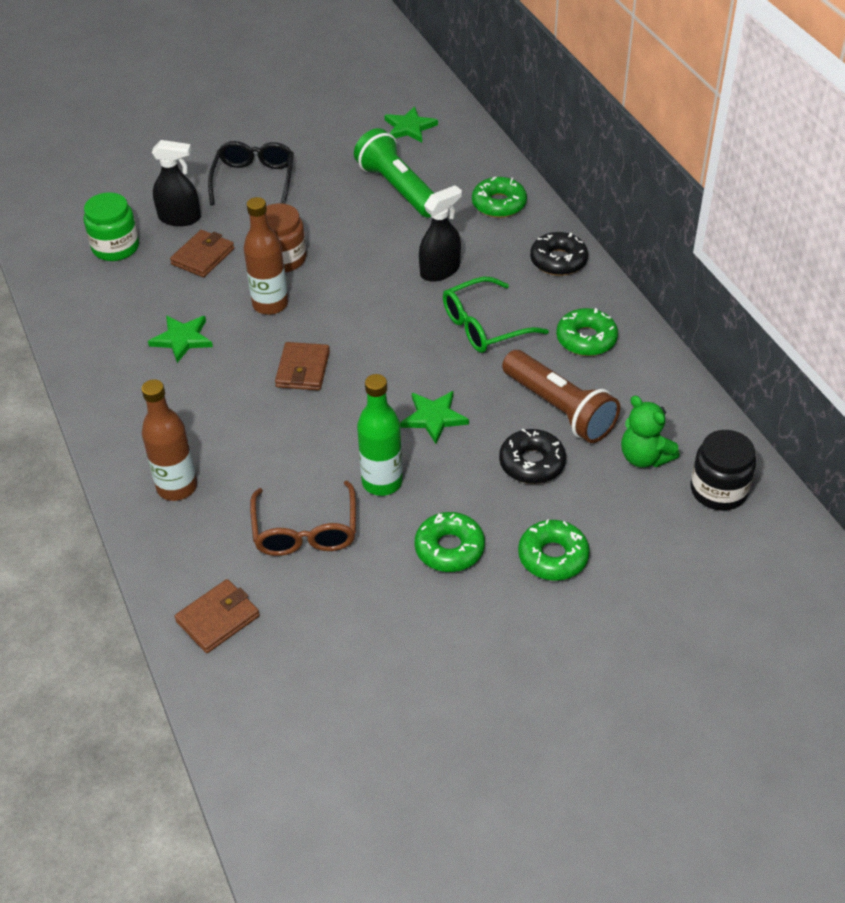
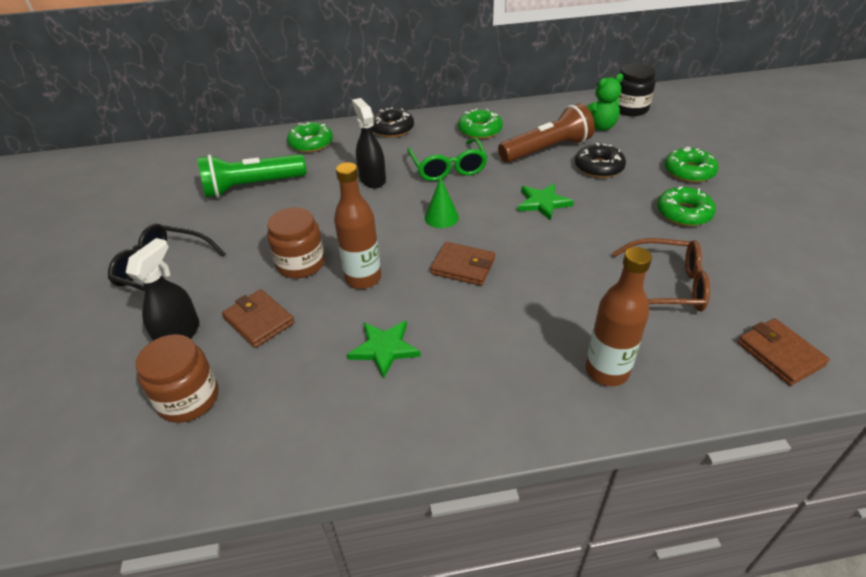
camera: 75 degrees left, 5 degrees down
green jar [84,192,139,261] -> brown jar [136,334,218,423]
green bottle [357,374,403,496] -> none
green star [384,106,438,143] -> none
none -> green cone [425,177,459,228]

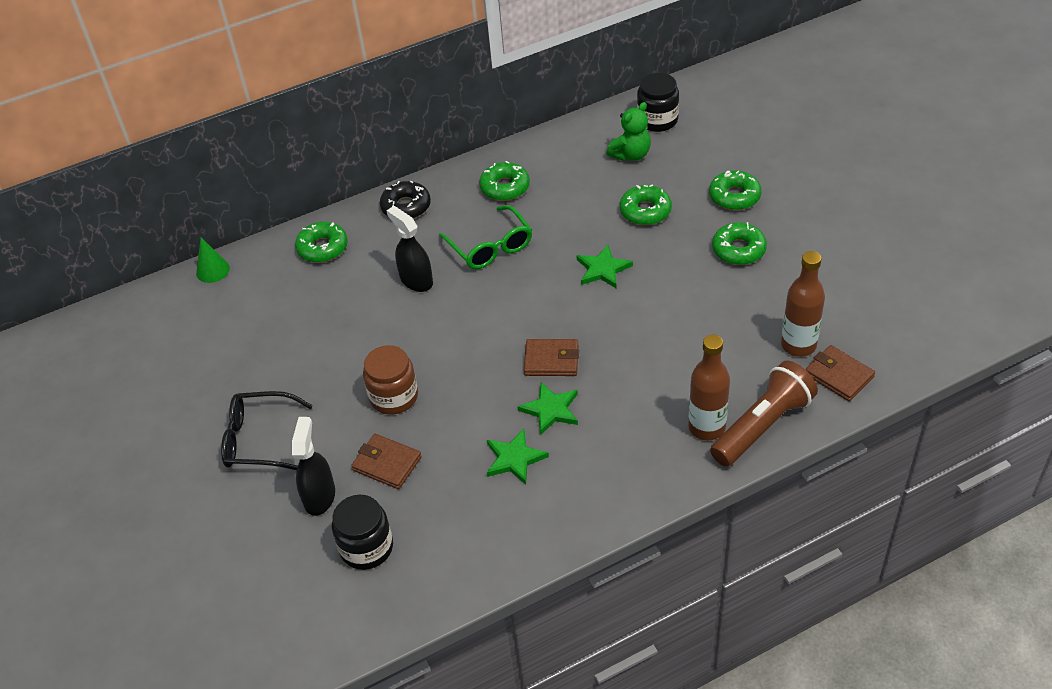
camera: 15 degrees left, 5 degrees up
brown jar [136,334,218,423] -> black jar [332,495,393,570]
green flashlight [197,154,306,198] -> none
brown bottle [334,162,381,289] -> brown bottle moved to [781,251,825,357]
green cone [425,177,459,228] -> green cone moved to [196,237,230,283]
brown flashlight [498,103,595,163] -> brown flashlight moved to [710,361,818,467]
black donut [575,143,626,178] -> green donut [620,184,672,225]
brown glasses [612,238,710,312] -> none
none -> green star [517,382,578,435]

